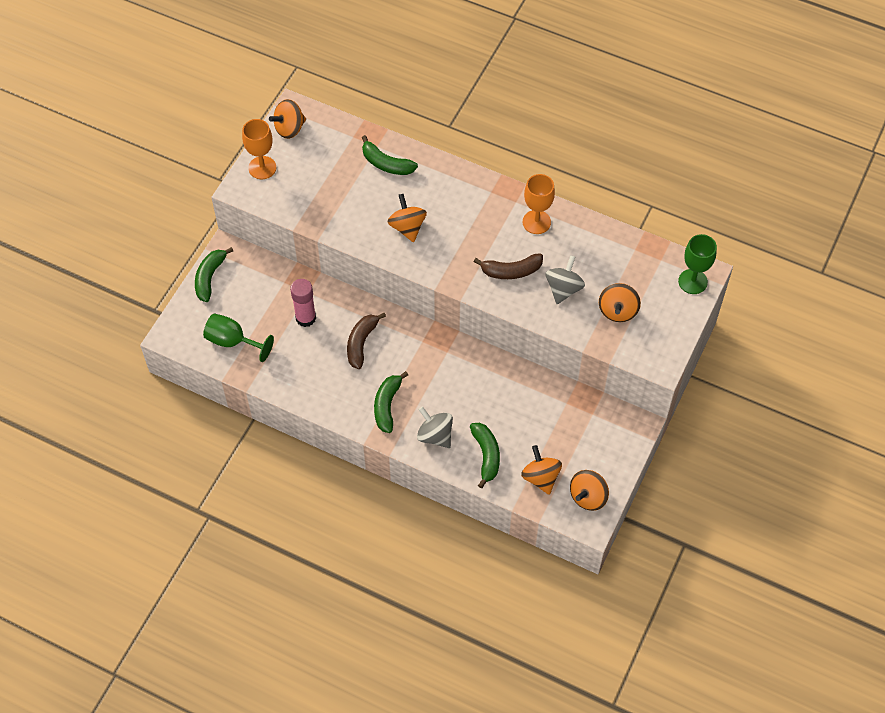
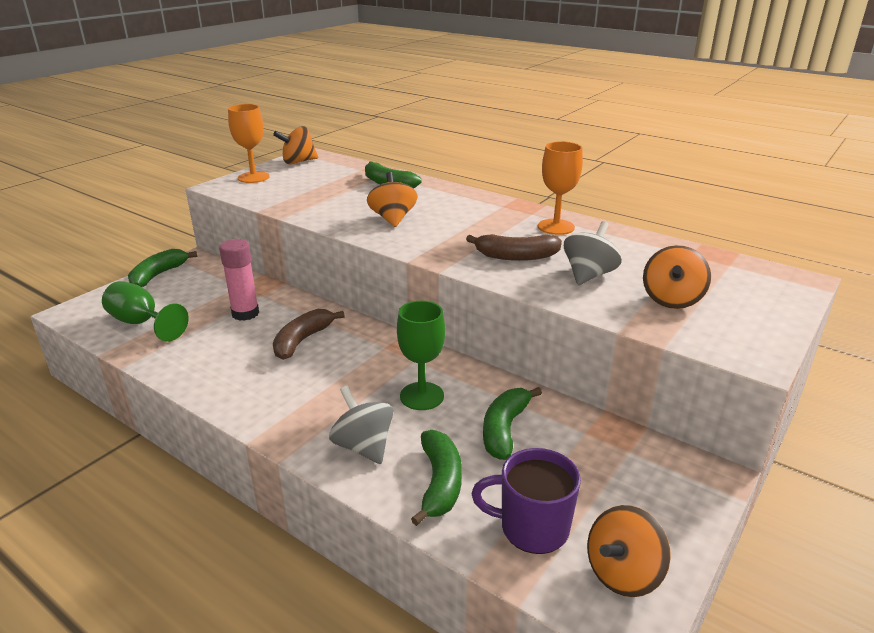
camera: 10 degrees right, 30 degrees down
green banana [374,371,408,433] -> green banana moved to [483,387,542,460]
orange spinning top [521,445,562,495] -> purple mug [472,448,581,554]
green goblet [678,234,717,294] -> green goblet moved to [397,301,445,410]

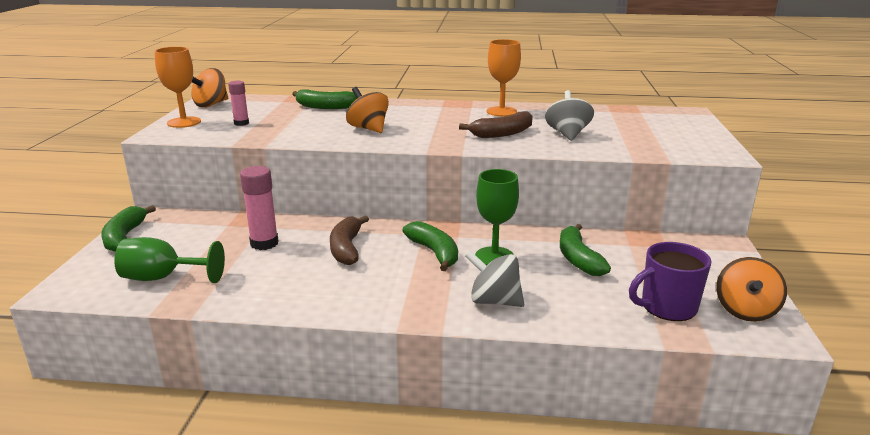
camera: 30 degrees left, 5 degrees down
green banana [411,430,462,526] -> green banana moved to [403,221,458,271]
orange spinning top [643,245,711,309] -> none
none -> pink glue stick [228,81,249,126]

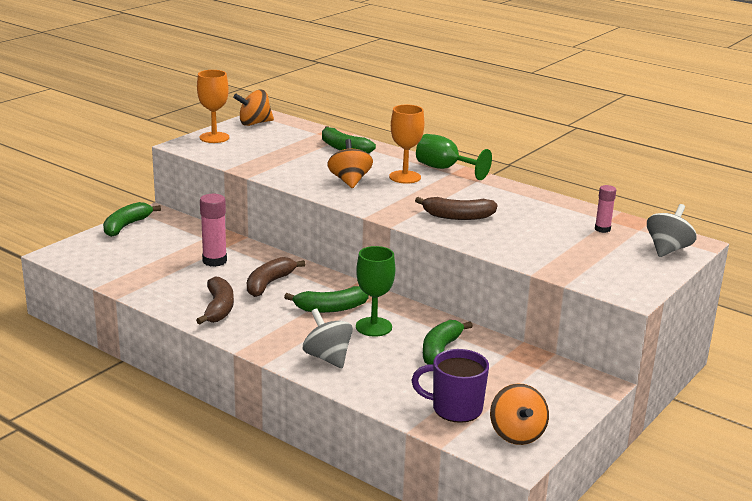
camera: 30 degrees right, 0 degrees up
green goblet [114,237,225,283] -> green goblet moved to [416,134,492,180]
pink glue stick [228,81,249,126] -> pink glue stick moved to [595,185,616,233]
green banana [403,221,458,271] -> green banana turned 75 degrees clockwise [284,286,369,313]
orange goblet [486,39,521,117] -> orange goblet moved to [389,105,424,184]
grey spinning top [545,90,594,141] -> grey spinning top moved to [647,204,697,257]
orange spinning top [716,257,787,322] -> orange spinning top turned 60 degrees counterclockwise [490,384,549,445]
none -> brown banana [196,277,234,324]

